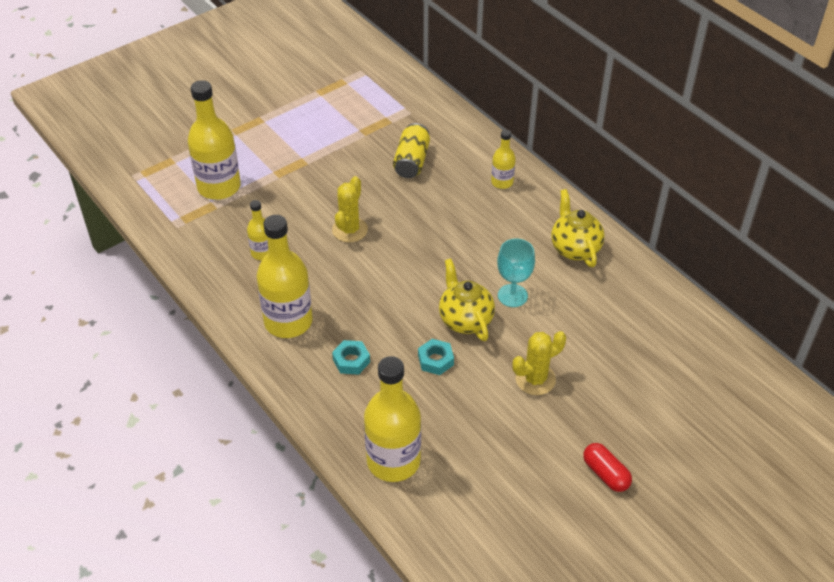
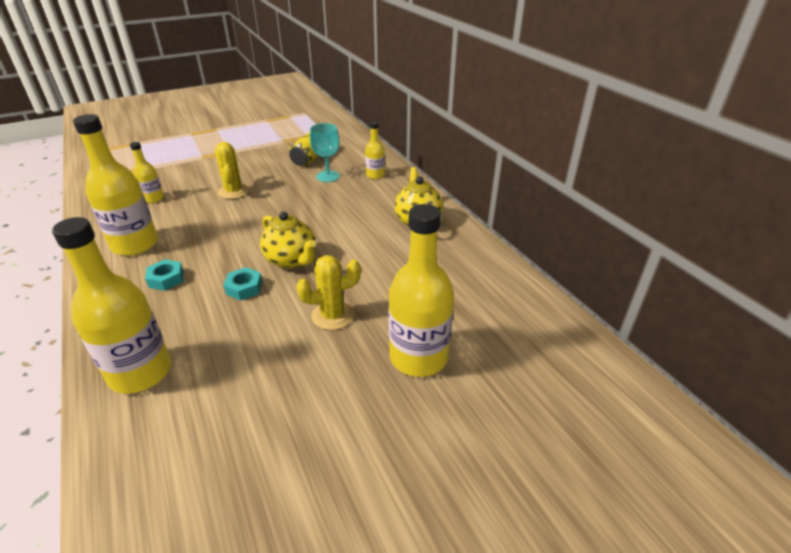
camera: 10 degrees right, 10 degrees down
yellow bottle [188,80,241,200] -> yellow bottle moved to [388,204,454,377]
yellow cactus [332,176,368,243] -> yellow cactus turned 45 degrees counterclockwise [215,142,249,199]
yellow teapot [439,259,495,341] -> yellow teapot turned 150 degrees clockwise [260,212,316,269]
turquoise goblet [497,239,535,307] -> turquoise goblet moved to [310,123,340,182]
red capsule [583,443,632,492] -> none

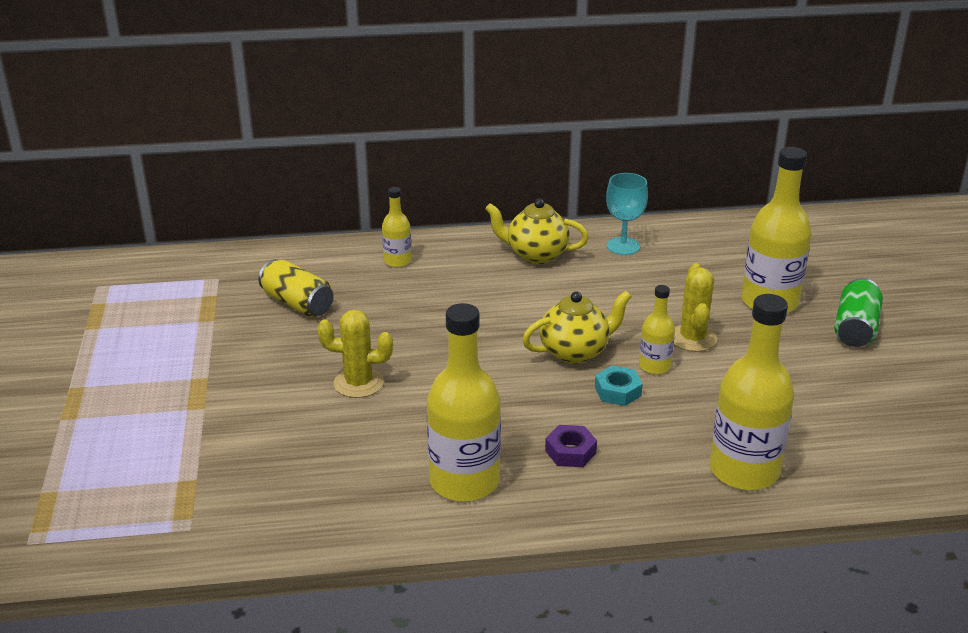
camera: 70 degrees left, 5 degrees down
yellow bottle [130,142,164,203] -> yellow bottle moved to [639,285,675,374]
turquoise nut [145,259,184,291] -> purple nut [545,425,597,467]
turquoise goblet [310,123,340,182] -> turquoise goblet moved to [606,173,648,255]
none -> green can [834,278,883,347]

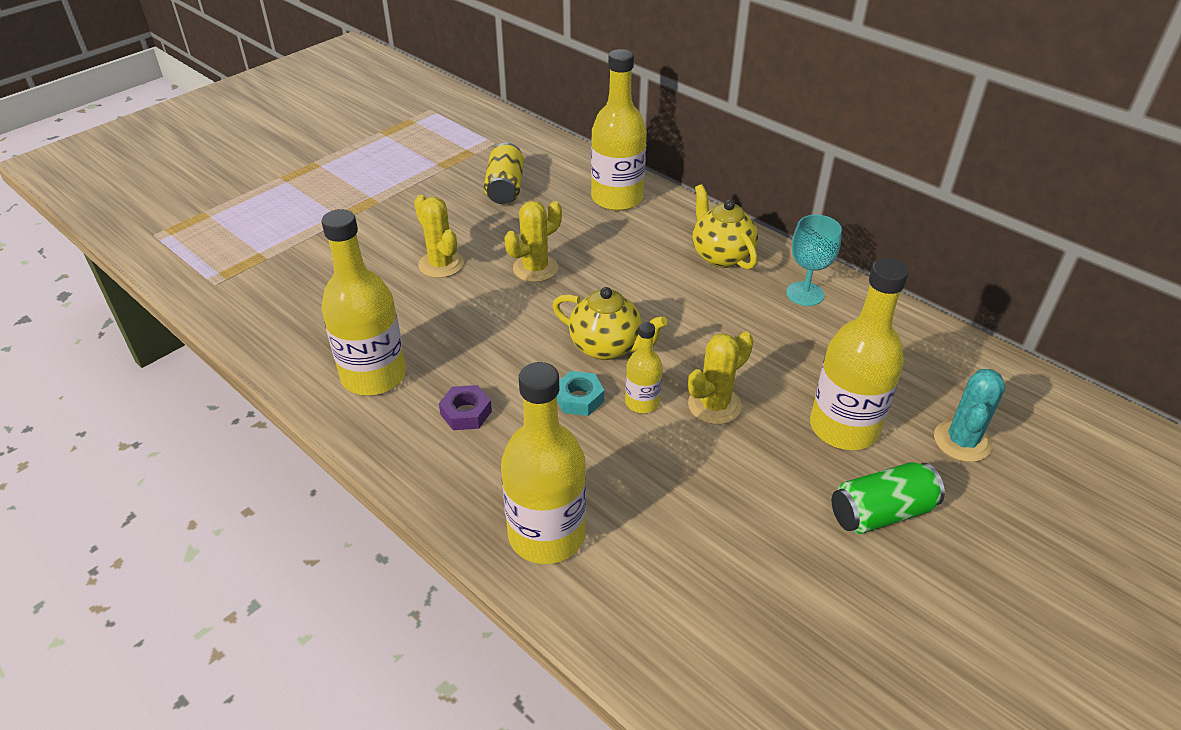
camera: 50 degrees right, 10 degrees up
yellow bottle [382,187,412,267] -> yellow bottle [591,49,647,211], size x1.94
none -> yellow cactus [505,201,562,282]
none -> turquoise cactus [934,369,1006,462]

